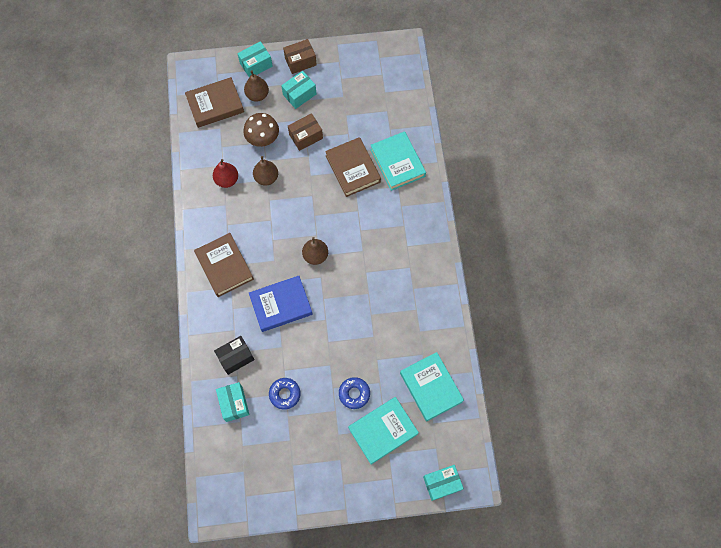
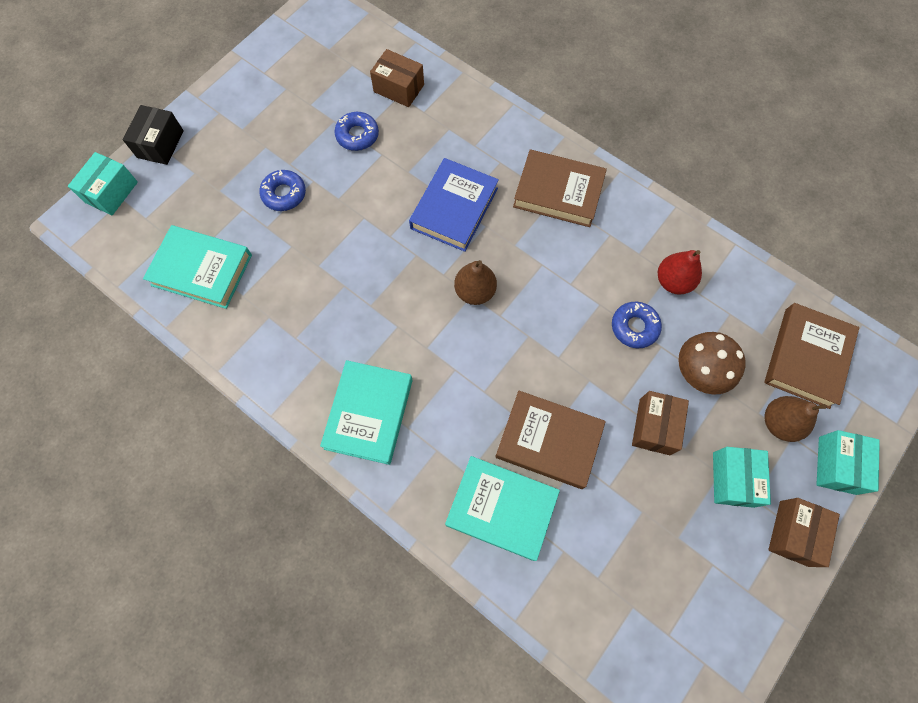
camera: 135 degrees right, 0 degrees up
black box [214,336,255,375] -> black box moved to [123,105,184,165]
turquoise box [216,382,250,422] -> brown box [370,49,424,107]
brown pear [253,156,278,186] -> blue donut [612,302,662,349]
turquoise book [348,397,419,465] -> turquoise book moved to [320,360,413,465]

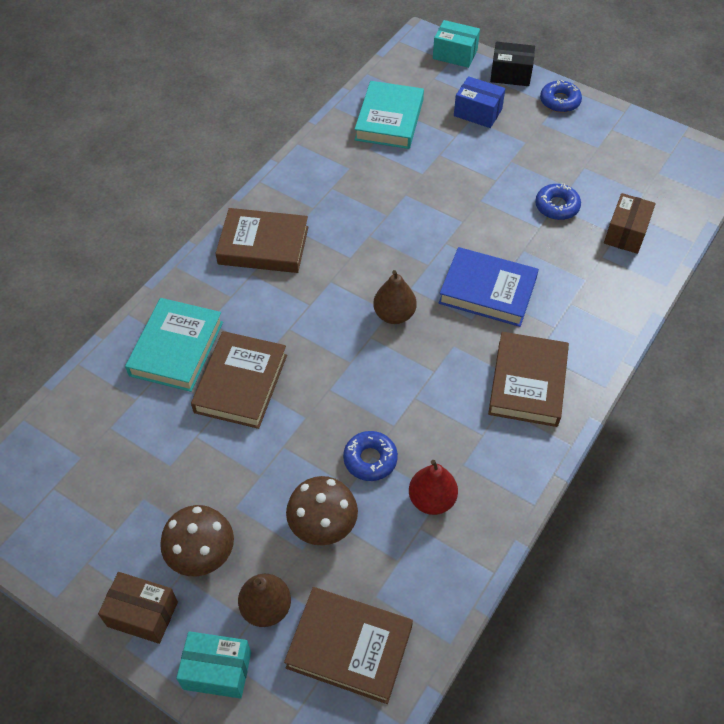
camera: 85 degrees right, 15 degrees down
blue donut [259,170,306,211] -> blue donut moved to [540,80,582,113]
turquoise book [320,360,413,465] -> brown book [215,208,309,273]
brown box [632,391,689,455] -> none
turquoise box [713,447,771,508] -> brown mushroom [160,505,234,576]
none -> blue box [454,76,505,128]

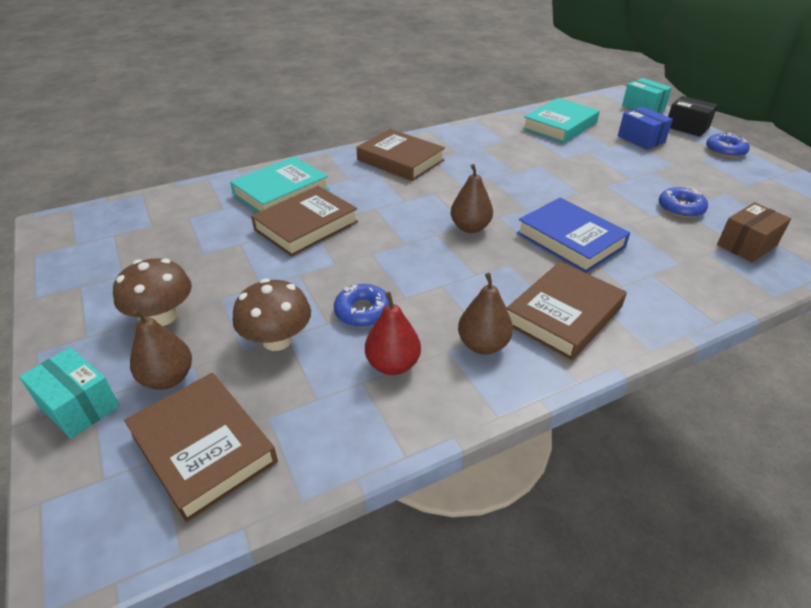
camera: 30 degrees right, 15 degrees down
brown box [98,572,178,644] -> none
none -> brown pear [458,273,513,354]

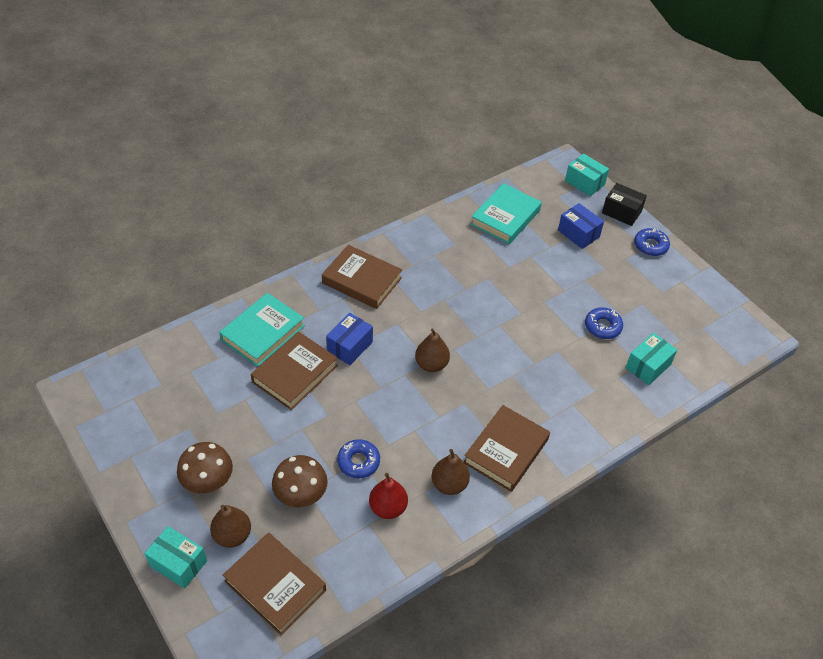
camera: 10 degrees left, 10 degrees up
blue book [517,198,630,273] -> none
brown box [717,202,791,263] -> turquoise box [625,333,677,385]
none -> blue box [326,313,373,365]

